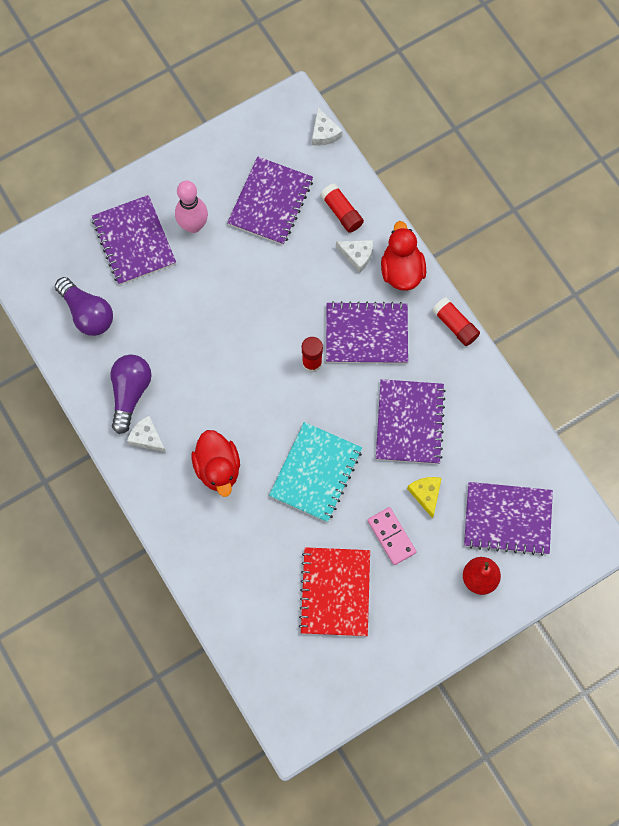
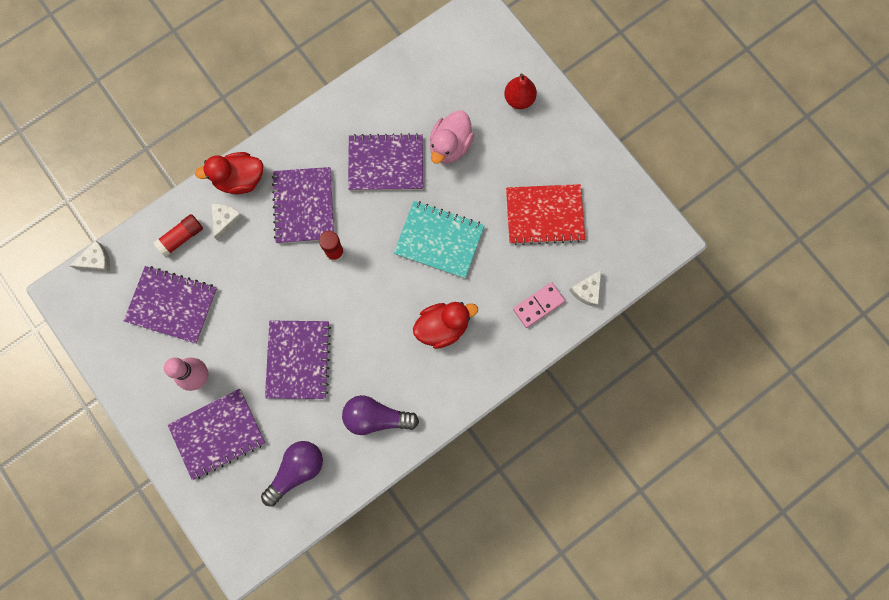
camera: 95 degrees left, 5 degrees up
white cheese [127,415,166,452] -> white cheese moved to [569,270,601,307]
pink domino [368,507,416,565] -> pink domino moved to [513,282,565,328]
yellow cheese [407,477,442,518] -> pink duck [430,110,474,164]
red glue stick [432,297,480,346] -> none
purple notebook [464,482,553,556] -> purple notebook moved to [265,321,331,399]

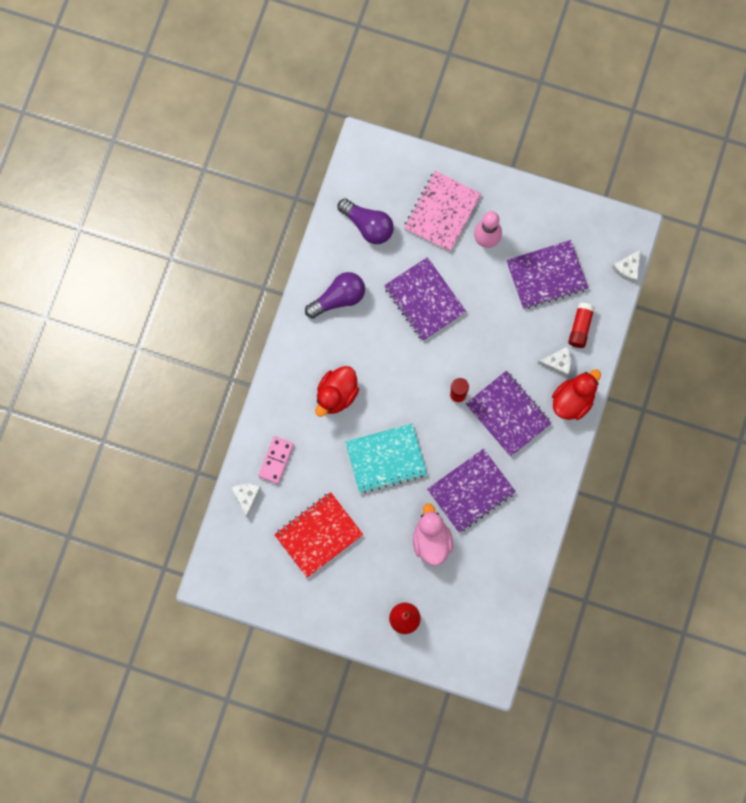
camera: 145 degrees right, 0 degrees up
purple notebook [168,389,265,480] -> pink notebook [404,171,481,252]
white cheese [212,204,243,241] -> white cheese turned 75 degrees counterclockwise [538,347,571,377]
purple light bulb [261,441,323,507] -> purple light bulb turned 60 degrees counterclockwise [338,199,394,244]

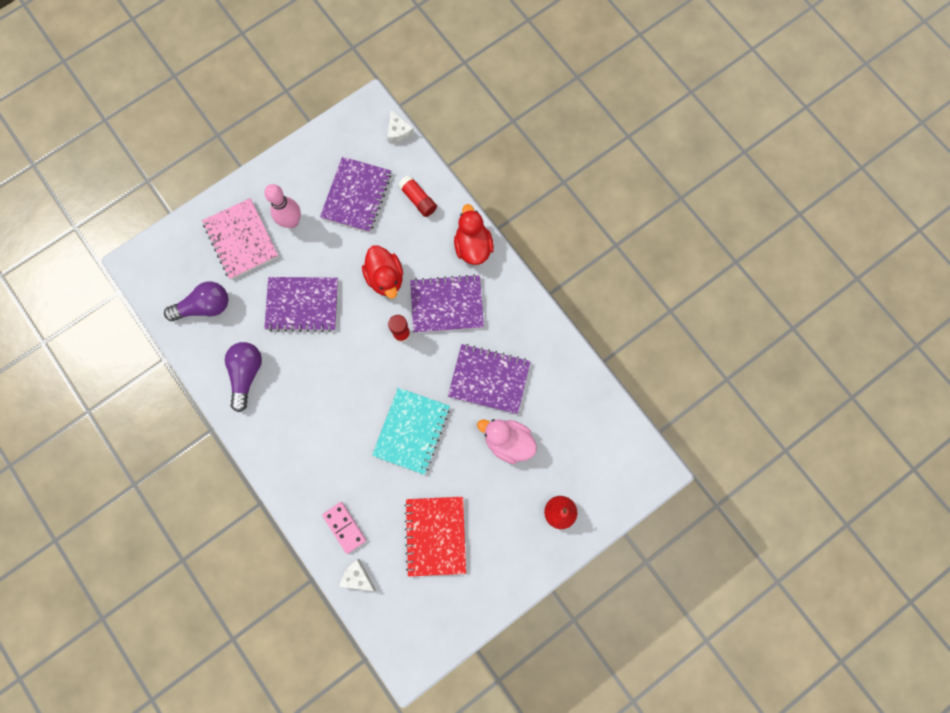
camera: 55 degrees left, 0 degrees up
red duck [315,366,359,417] -> red duck moved to [362,245,403,299]
purple notebook [427,449,516,533] -> purple notebook turned 75 degrees counterclockwise [448,344,531,414]
white cheese [538,347,571,377] -> none

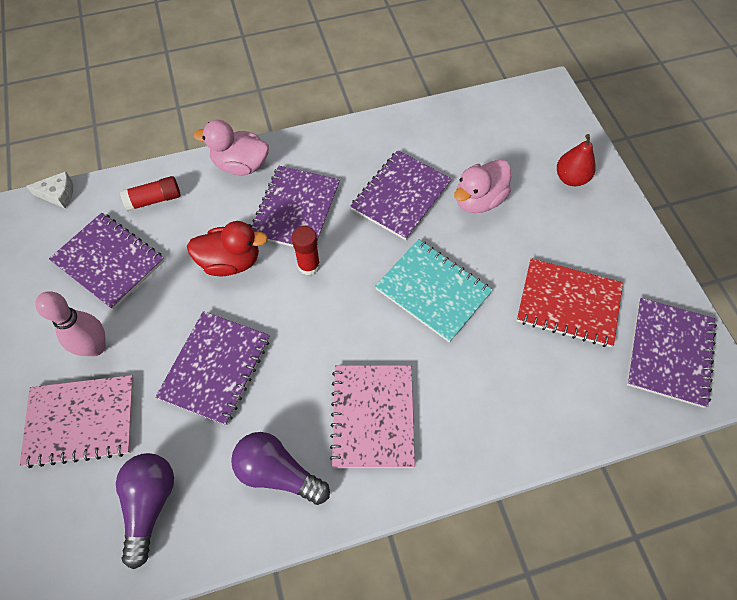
camera: 70 degrees left, 15 degrees down
pink domino [322,502,366,554] -> none
white cheese [339,559,376,591] -> none
red duck [454,204,494,265] -> pink duck [193,120,269,176]
none -> pink notebook [330,365,415,468]
none -> purple notebook [627,298,717,408]

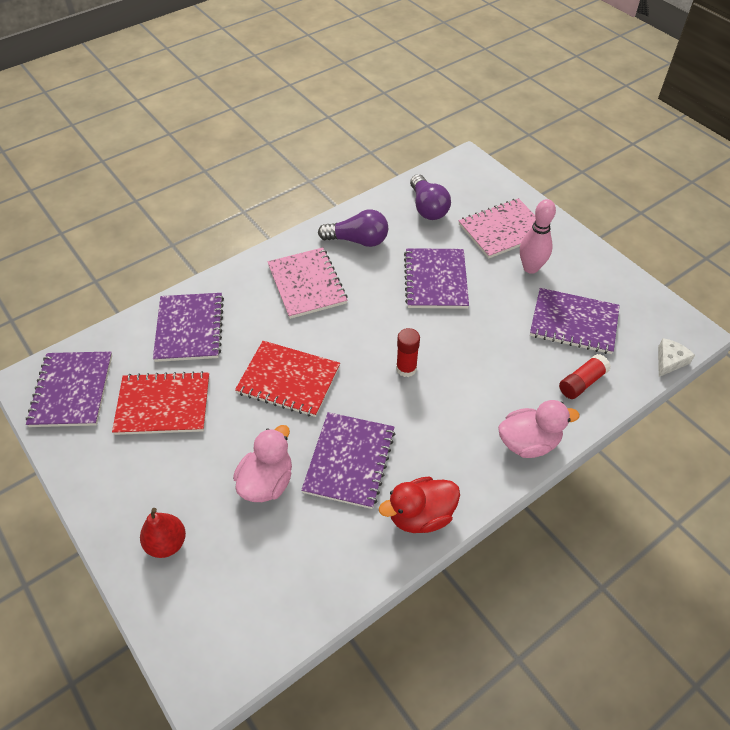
camera: 160 degrees right, 10 degrees down
white cheese [26,171,73,208] -> white cheese turned 150 degrees clockwise [658,338,695,377]
red duck [187,221,268,276] -> red duck moved to [379,476,460,533]
purple notebook [252,166,340,247] -> purple notebook moved to [153,293,224,362]
turquoise notebook [375,239,493,342] -> red notebook [235,341,340,417]

